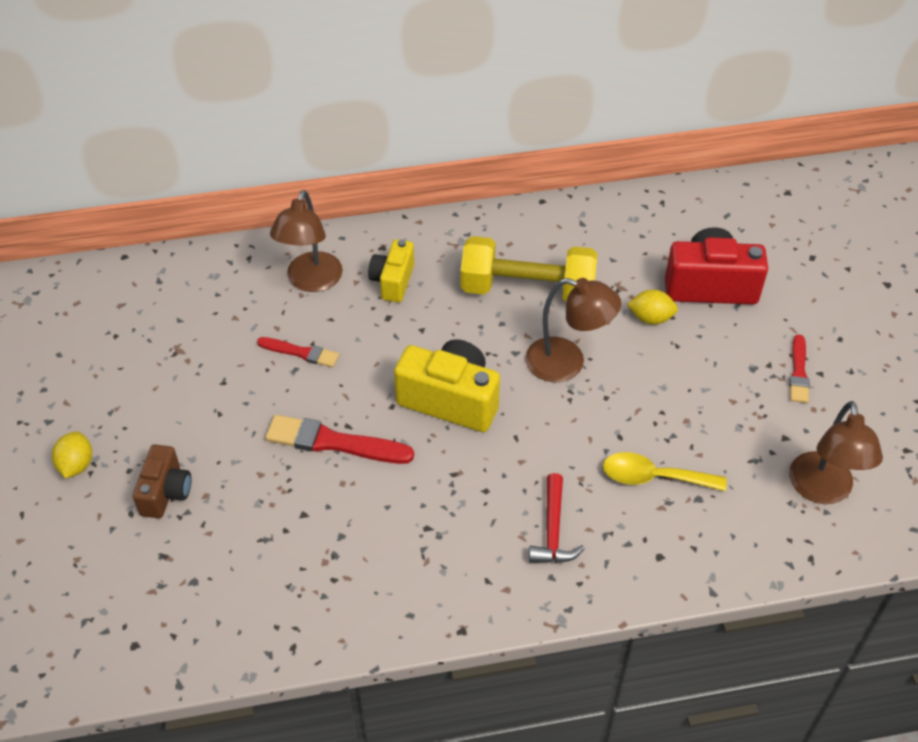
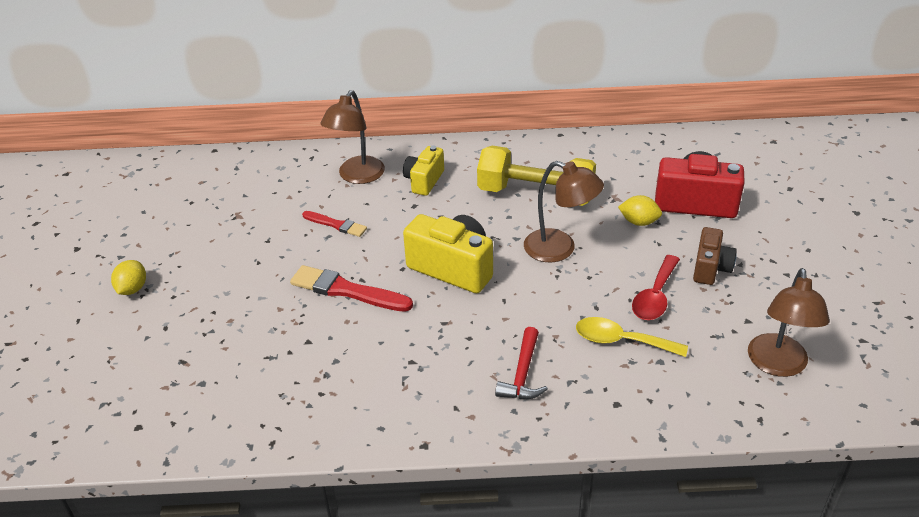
camera: 10 degrees right, 10 degrees down
brown camera [133,444,191,518] -> brown camera moved to [693,227,737,285]
red brush [790,335,810,403] -> none
none -> red spoon [632,255,680,320]

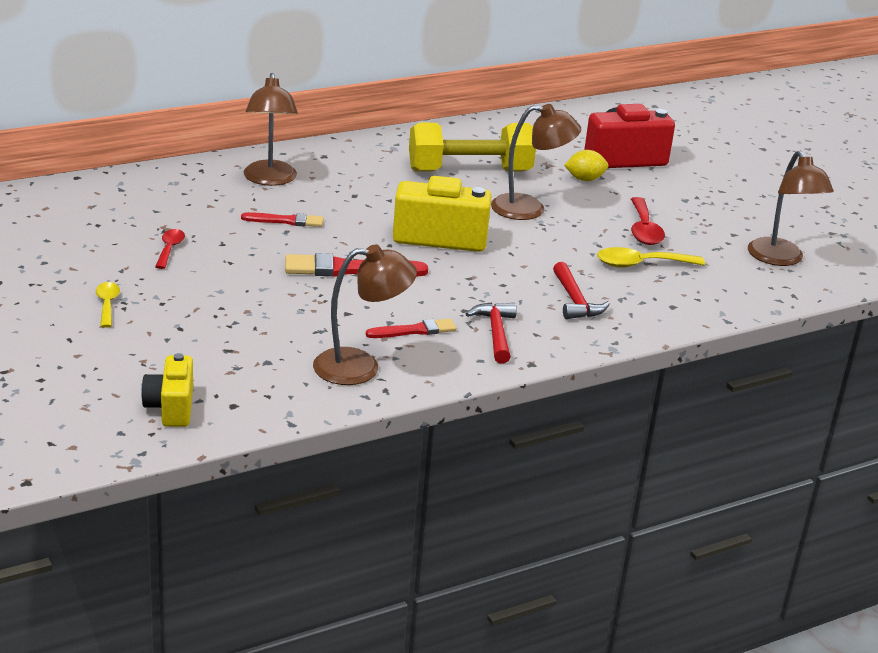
camera: 30 degrees left, 10 degrees down
yellow lemon [111,260,146,295] -> yellow spoon [96,282,120,328]
yellow camera [403,145,444,196] -> yellow camera moved to [141,353,193,427]
brown camera [693,227,737,285] -> none
none -> red spoon [155,229,185,269]
none -> brown lamp [313,244,417,385]
none -> red brush [366,319,456,338]
none -> red hammer [466,302,517,364]

